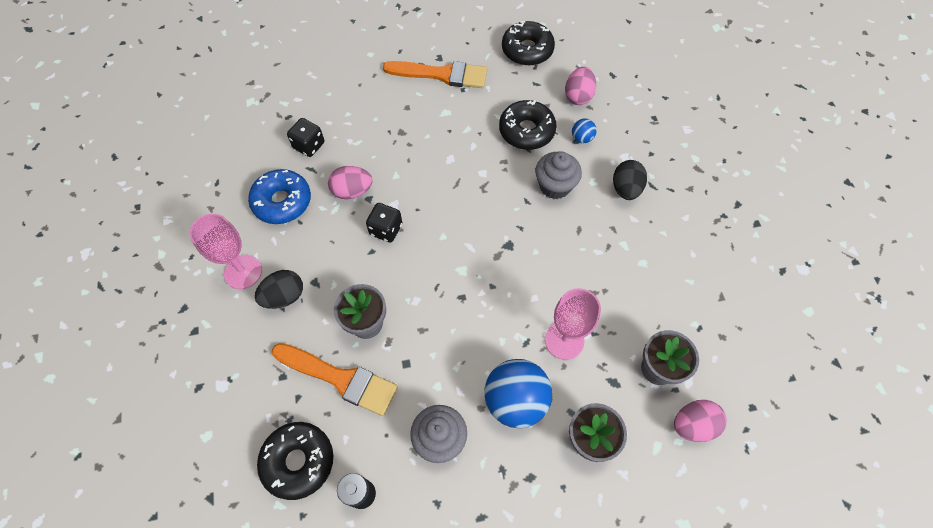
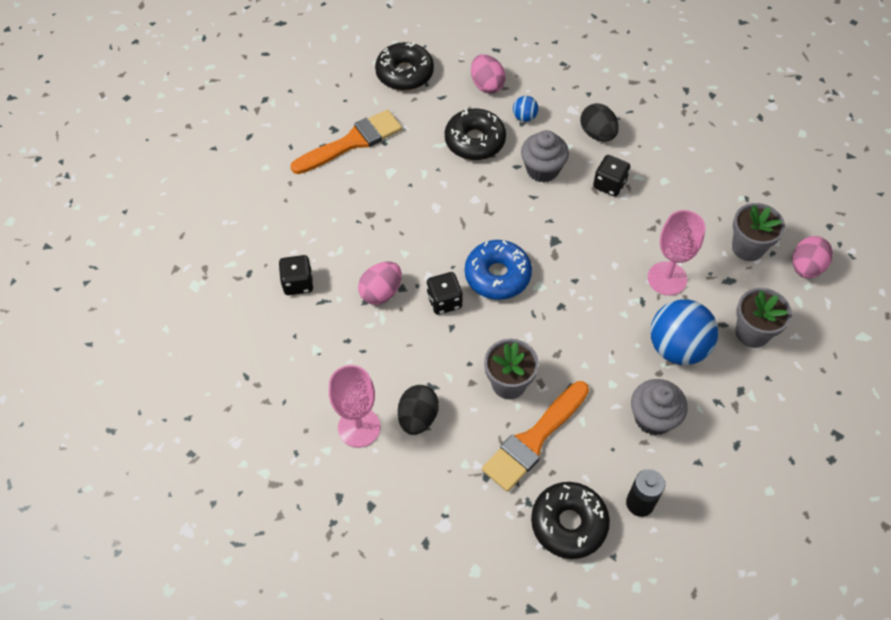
camera: 40 degrees left, 5 degrees down
blue donut [248,169,311,224] -> blue donut moved to [465,240,532,300]
orange brush [272,343,398,416] -> orange brush turned 150 degrees clockwise [482,381,589,492]
none -> black dice [593,155,630,197]

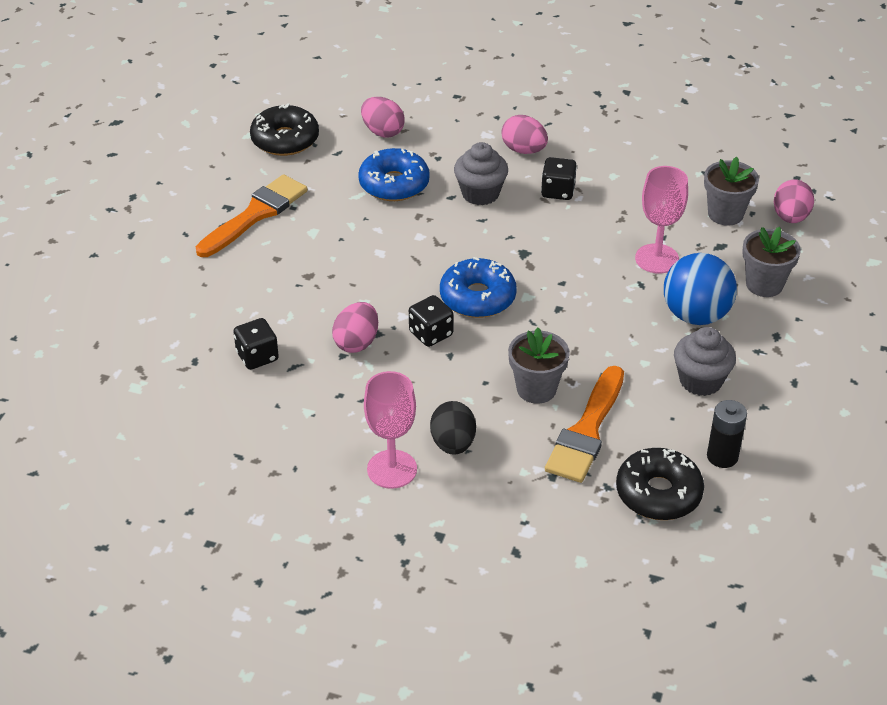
camera: 20 degrees left, 15 degrees down
black donut [445,108,506,160] -> blue donut [358,148,430,201]
blue ball [513,96,539,122] -> none
black egg [580,103,619,142] -> pink egg [501,115,548,154]

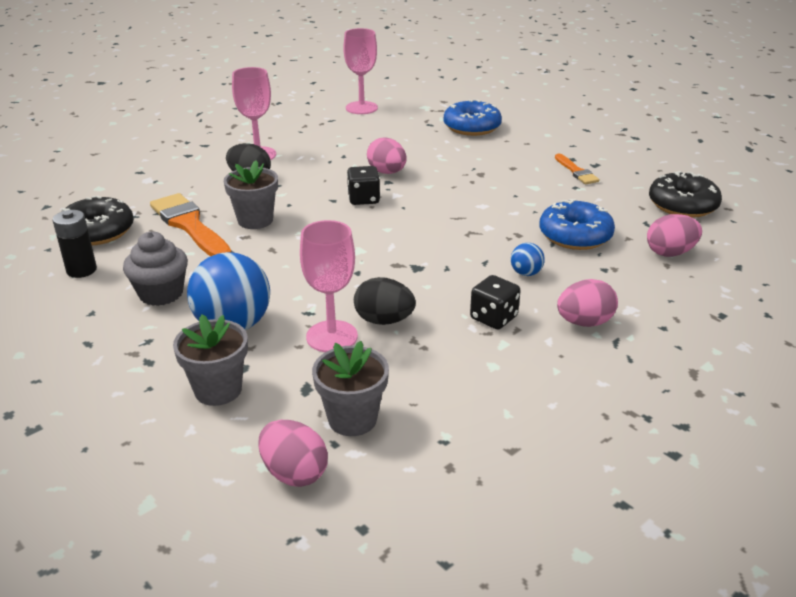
camera: 120 degrees right, 10 degrees down
orange brush [196,174,308,257] -> orange brush [555,153,600,184], size x0.54
black dice [233,318,279,370] -> none
blue donut [440,257,517,318] -> blue donut moved to [444,100,502,136]
grey cupcake [454,142,508,205] -> blue ball [511,243,545,276]
none -> pink goblet [343,28,378,114]
none -> black egg [354,277,416,325]

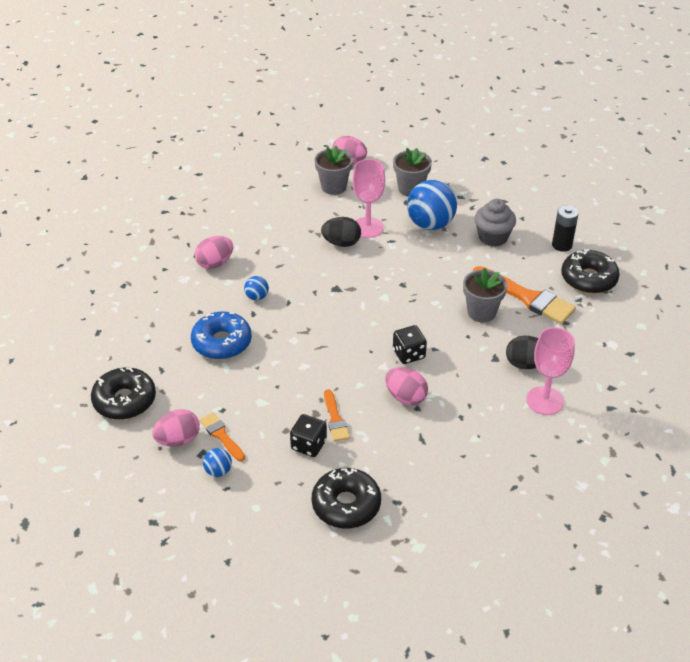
camera: 165 degrees right, 10 degrees up
pink goblet [343,28,378,114] -> none
blue donut [444,100,502,136] -> black donut [312,468,381,529]
black dice [470,275,521,329] -> black dice moved to [290,414,327,457]
pink egg [647,214,702,257] -> pink egg moved to [152,409,200,447]
none -> blue ball [203,448,232,477]
none -> orange brush [324,389,350,442]

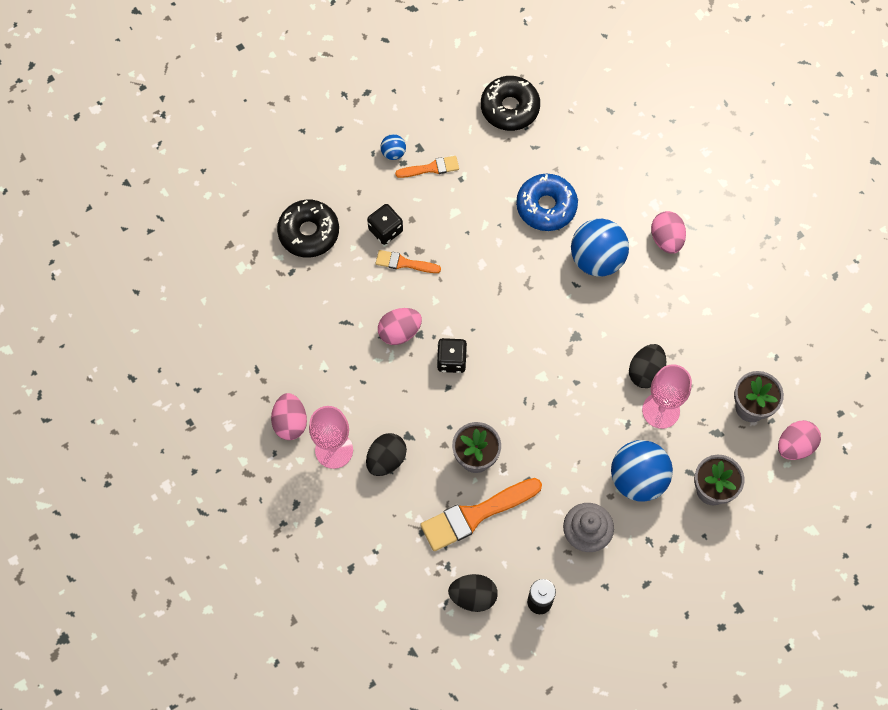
camera: 115 degrees right, 25 degrees up
pink egg [152,409,200,447] -> pink egg moved to [271,393,307,440]
blue ball [244,276,269,300] -> blue ball [571,219,629,277], size x2.18
black donut [561,249,620,294] -> black egg [448,574,498,612]

